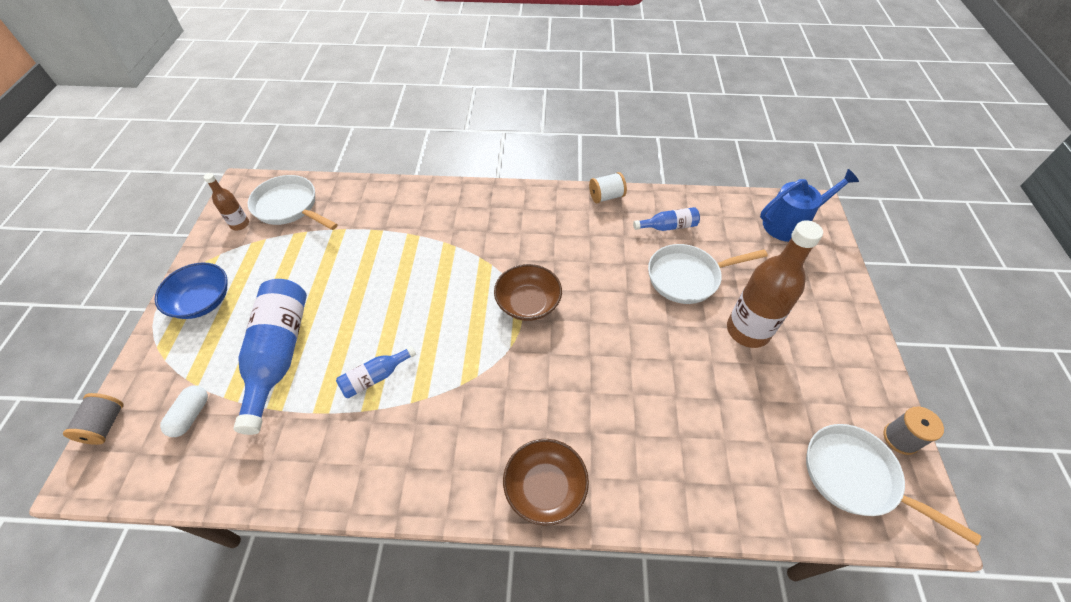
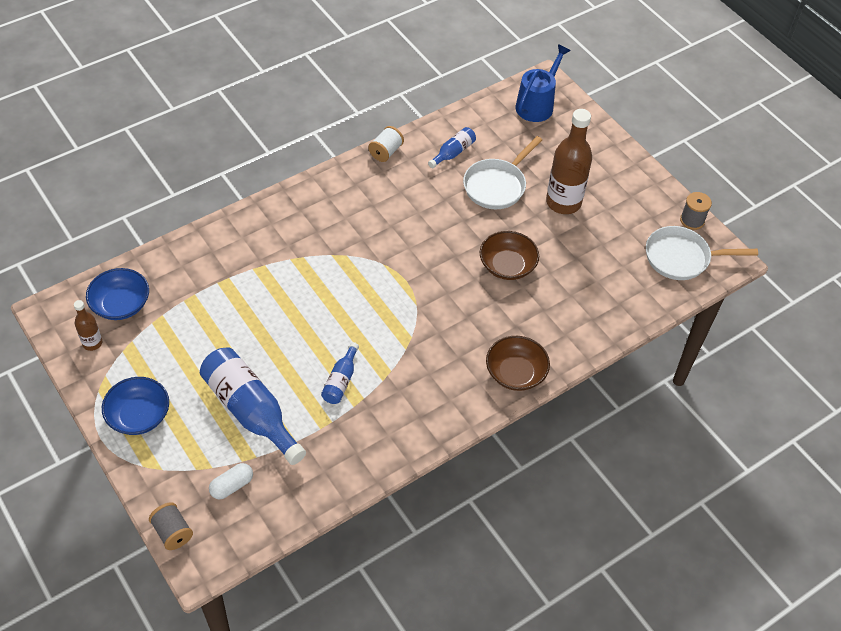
camera: 40 degrees left, 0 degrees up
white capsule [160,385,208,437] -> white capsule turned 75 degrees clockwise [209,463,253,499]
white pan [248,175,338,230] -> blue bowl [86,268,149,320]
brown bowl [494,264,562,321] -> brown bowl moved to [480,231,539,280]

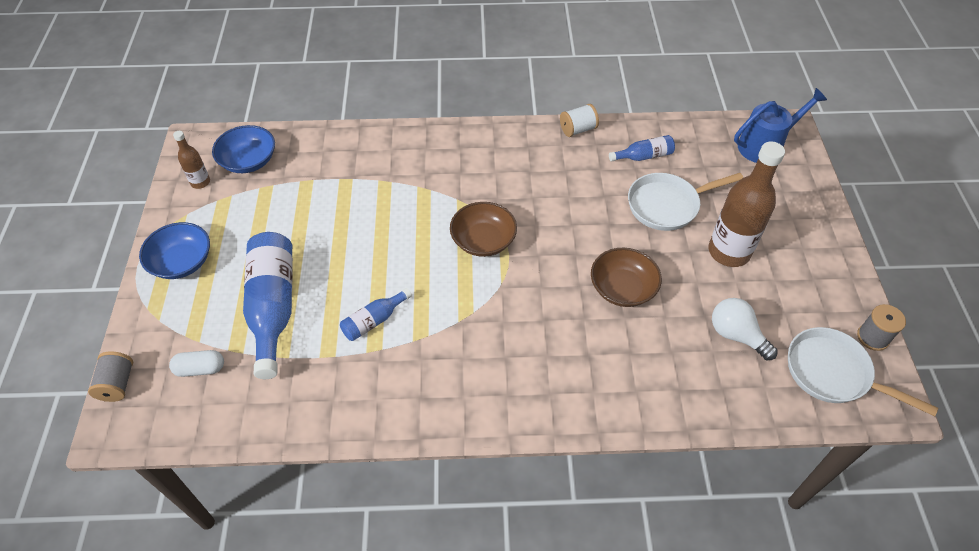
camera: 35 degrees right, 0 degrees up
brown bowl [486,336,550,391] -> brown bowl moved to [450,202,517,257]
none -> white light bulb [712,298,778,360]

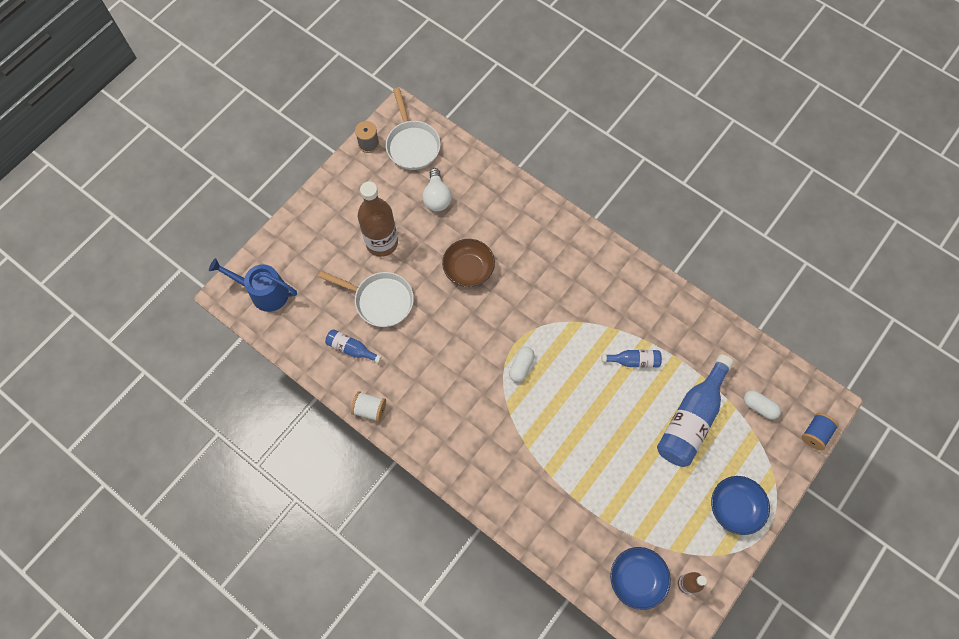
camera: 140 degrees left, 15 degrees up
grey spool [88,351,133,402] -> blue spool [801,413,839,450]
brown bowl [450,202,517,257] -> white capsule [509,347,534,382]

